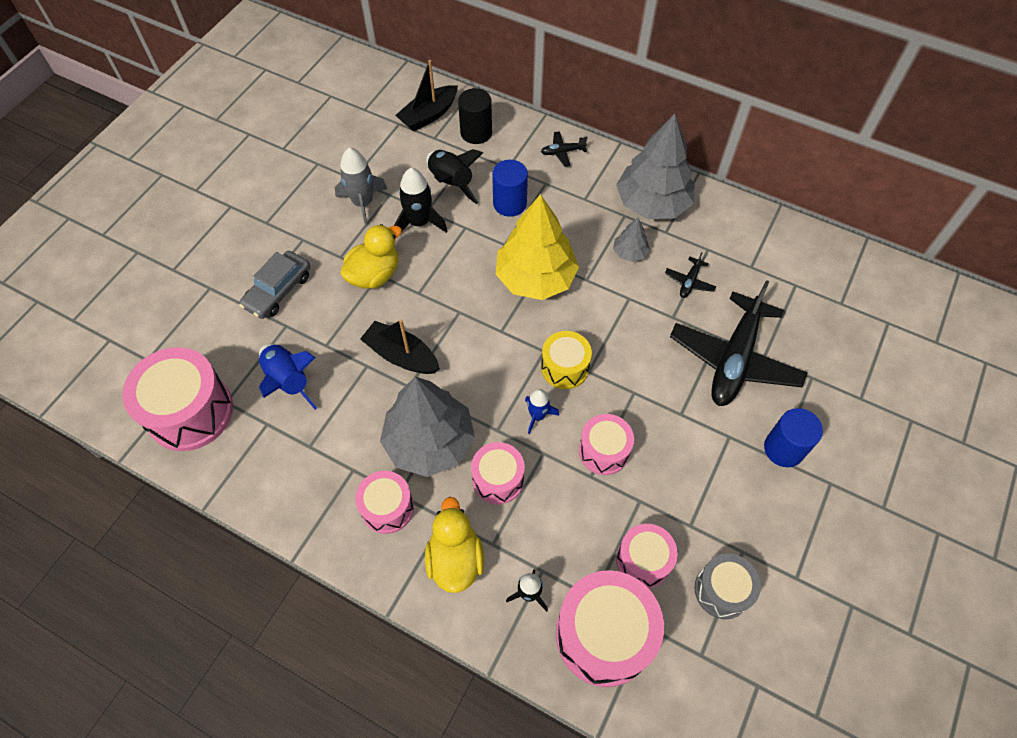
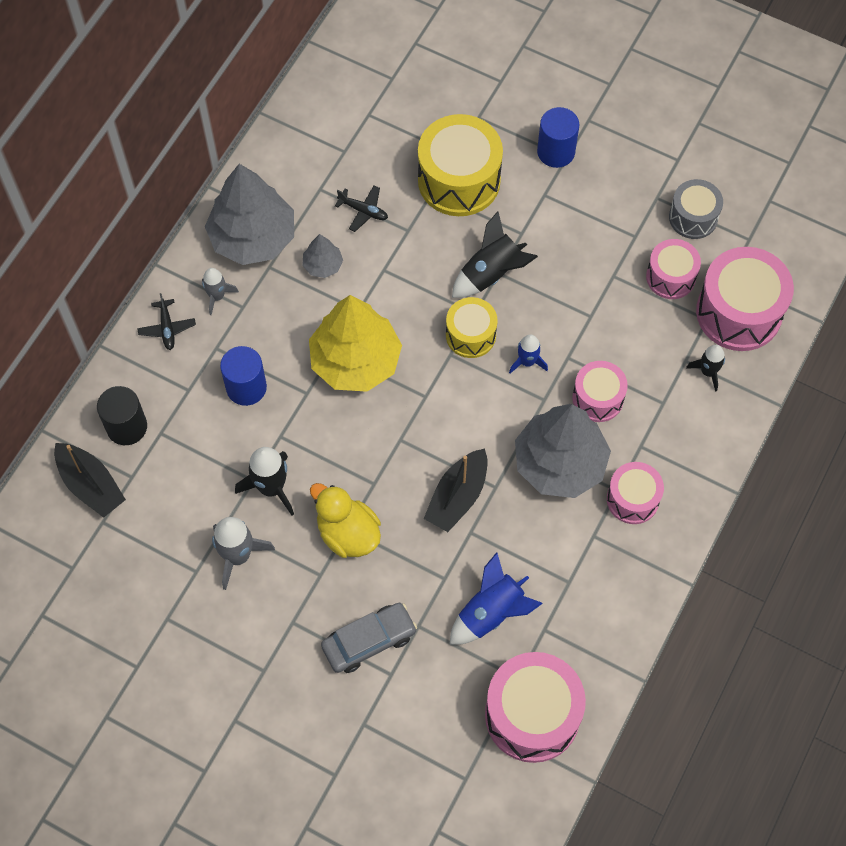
camera: 90 degrees left, 5 degrees up
grey car [239,251,310,319] -> grey car turned 60 degrees counterclockwise [321,603,417,673]
yellow duck [425,497,484,593] -> none
black rocket [426,149,483,204] -> black rocket moved to [452,211,538,298]
pink drum [579,414,634,475] -> none
black plane [670,280,807,406] -> yellow drum [418,114,503,216]
none -> grey rocket [202,268,239,315]

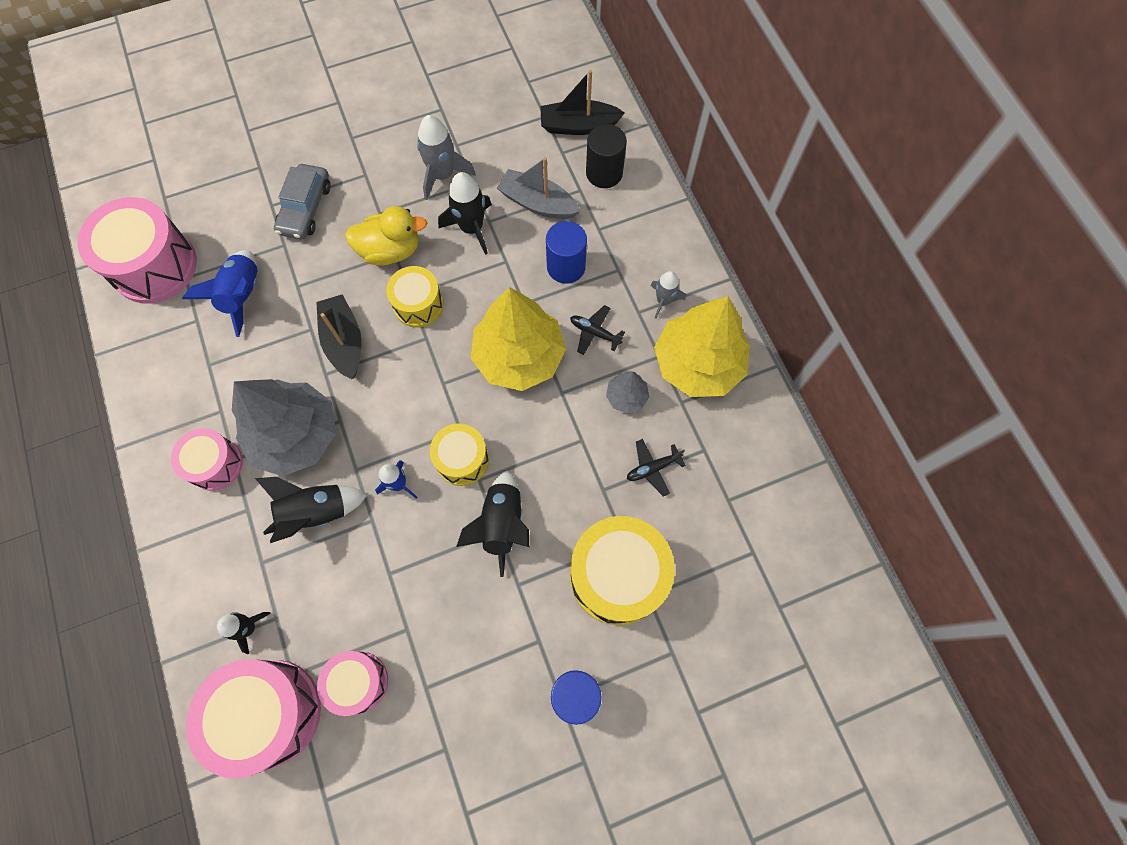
camera: 130 degrees right, 5 degrees up
black plane [137,293,196,350] -> black plane moved to [570,305,625,355]
grey tree [205,164,294,265] -> yellow tree [654,296,750,397]
pink drum [572,361,628,422] -> black rocket [255,477,368,543]
grey drum [669,179,723,239] -> none
none -> yellow drum [386,266,444,328]
none -> grey boat [497,157,581,219]

